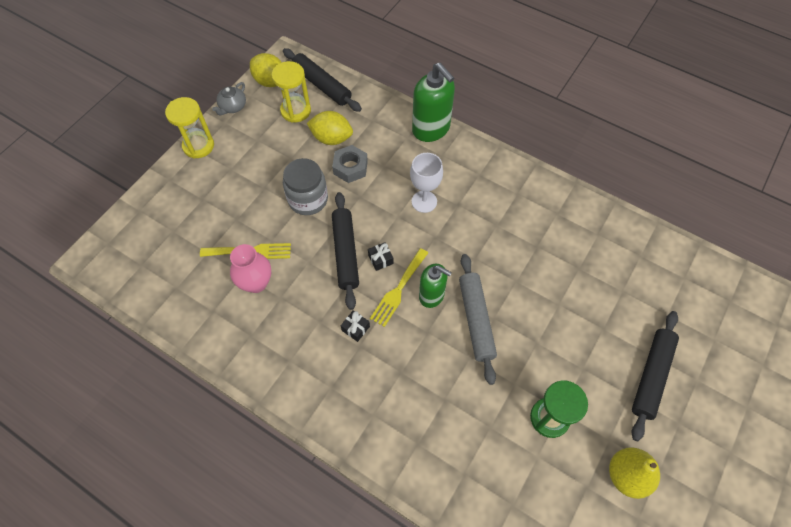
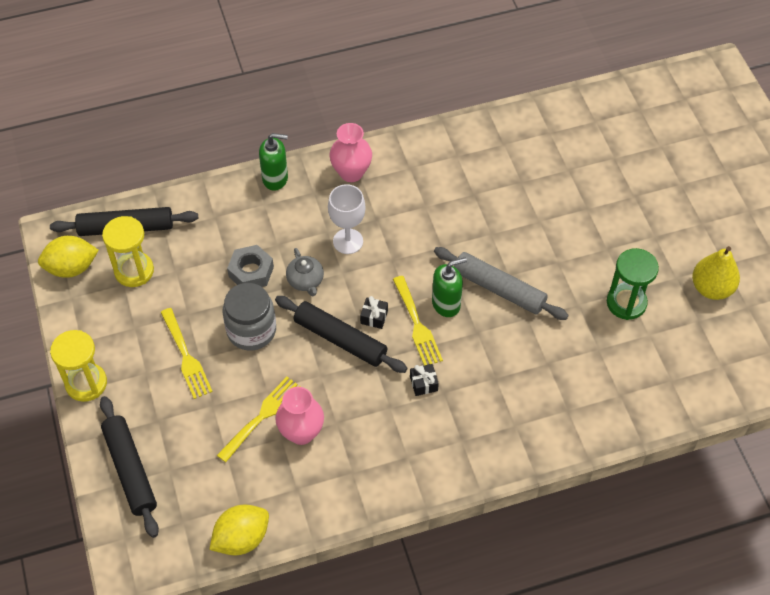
camera: 50 degrees left, 5 degrees down
grey teapot [212,82,246,115] -> grey teapot moved to [286,248,324,296]
yellow lemon [307,111,353,145] -> yellow lemon moved to [209,504,269,555]
green soap dispenser [412,63,455,142] -> green soap dispenser [259,133,288,191], size x0.64
black rolling pin [631,311,679,441] -> black rolling pin moved to [100,396,159,538]
none -> yellow fork [160,308,213,399]
none -> pink vase [329,123,372,182]

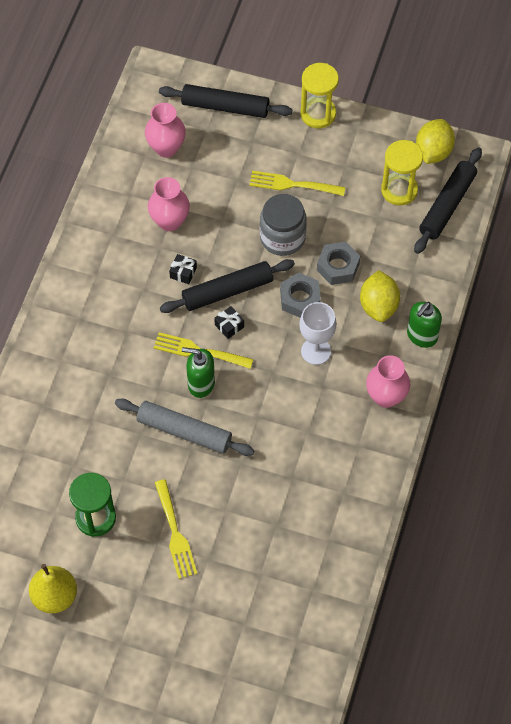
camera: 125 degrees right, 5 degrees up
yellow lemon [209,504,269,555] -> yellow lemon moved to [360,270,400,322]
yellow fork [217,377,301,462] -> yellow fork moved to [155,479,197,579]
grey teapot [286,248,324,296] -> grey nut [280,273,321,318]
black gift [410,364,439,396] -> black gift moved to [169,254,197,284]
green soap dispenser [432,257,467,317] -> green soap dispenser turned 90 degrees clockwise [182,347,215,398]
grey rolling pin [434,247,569,320] -> grey rolling pin turned 45 degrees clockwise [115,398,255,456]
none -> pink vase [145,103,186,158]

